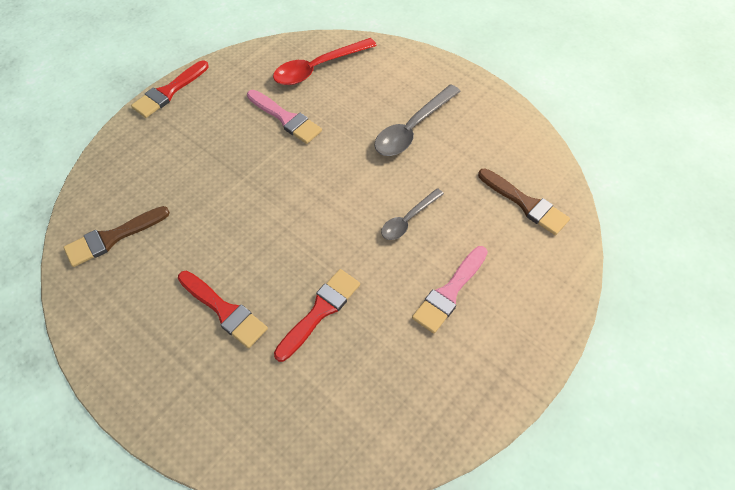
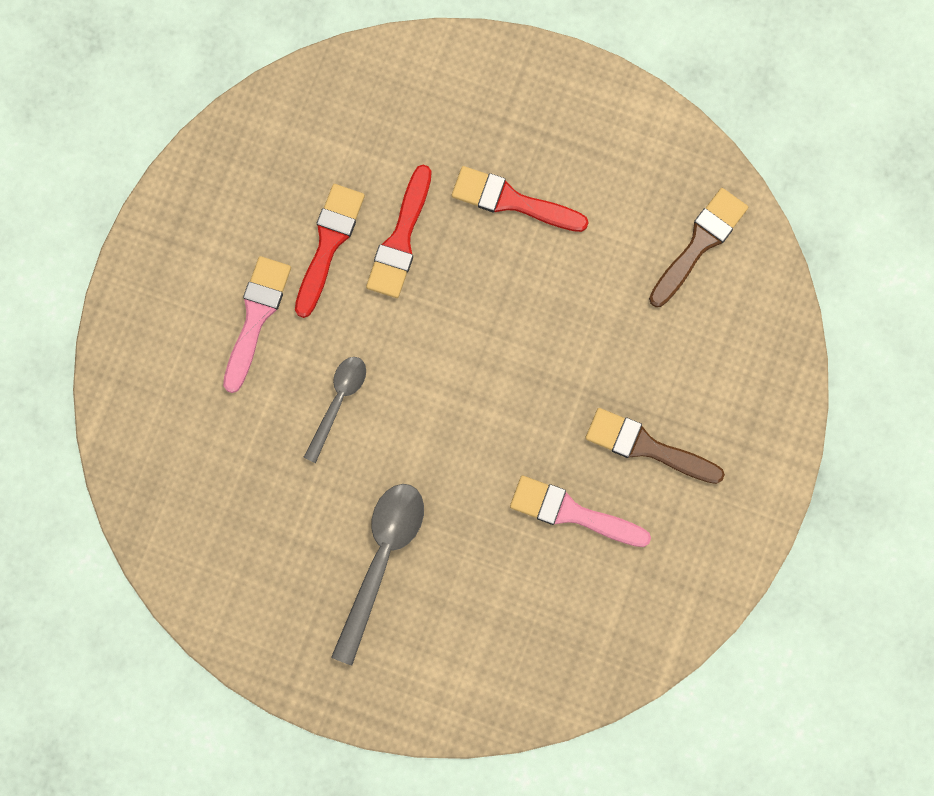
camera: 160 degrees right, 20 degrees up
red brush [131,61,209,118] -> red brush moved to [295,184,365,318]
red spoon [273,38,377,85] -> none
brown brush [478,168,570,235] -> brown brush moved to [585,408,725,484]

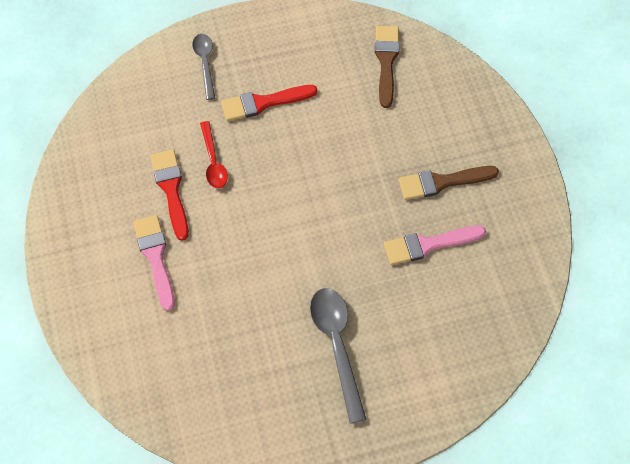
camera: 35 degrees left, 15 degrees down
grey spoon [303,357,366,463] -> grey spoon moved to [192,34,215,100]
red brush [366,165,431,298] -> red spoon [200,121,228,188]

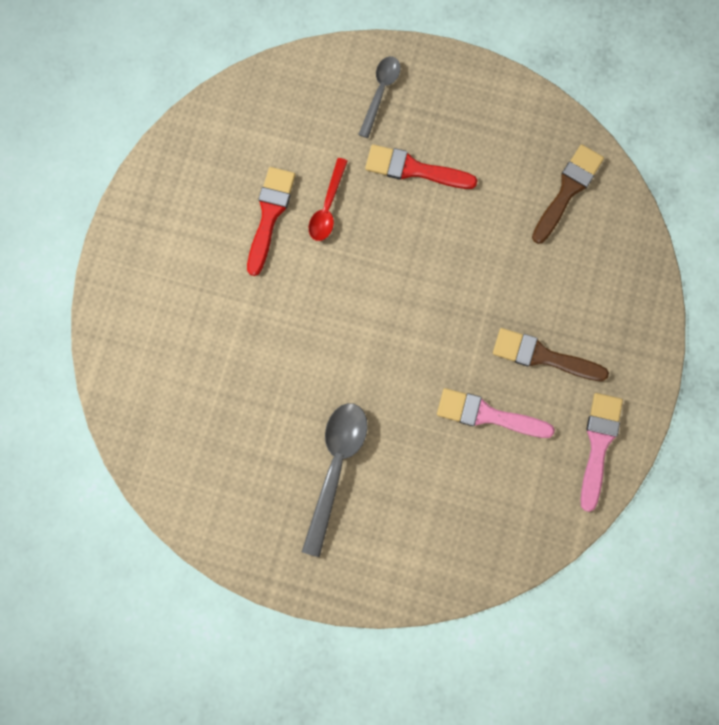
camera: 30 degrees right, 15 degrees up
pink brush [133,215,175,311] -> pink brush moved to [580,393,623,512]

